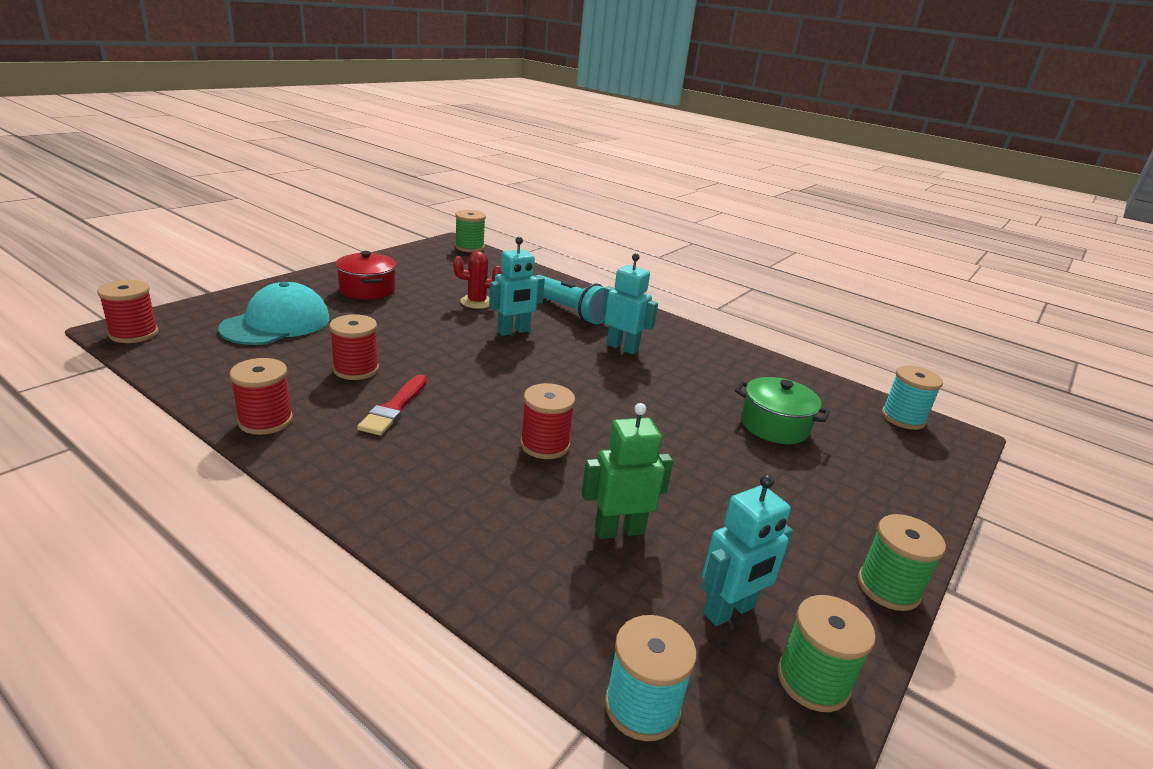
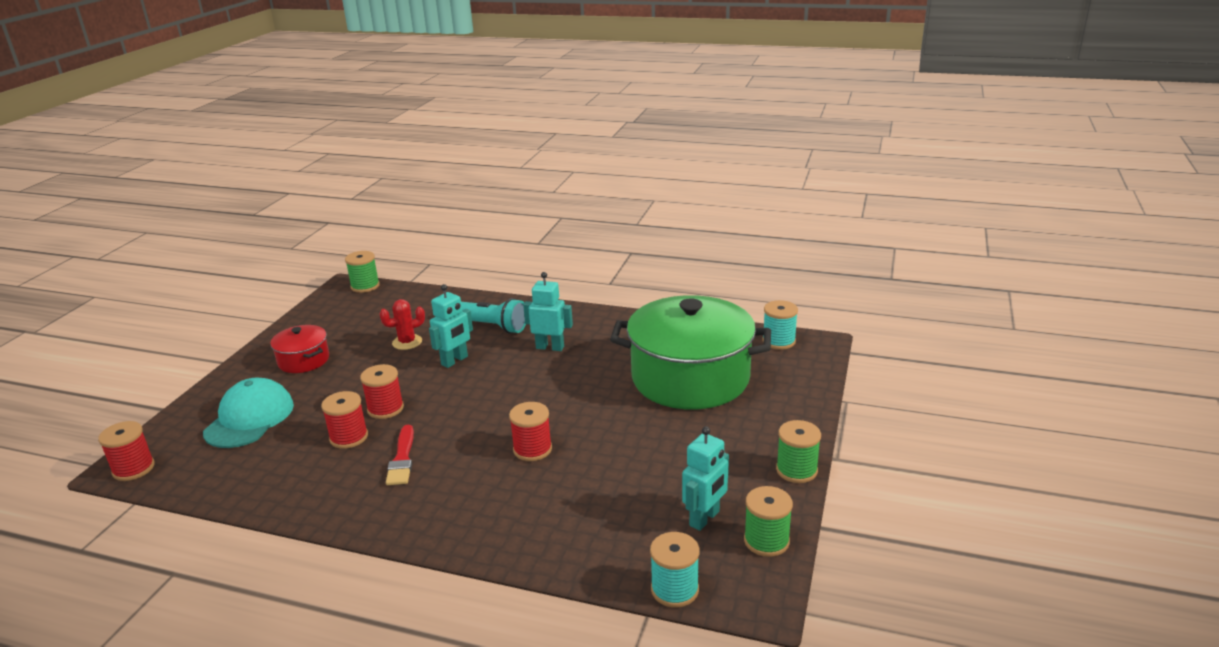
camera: 15 degrees left, 0 degrees up
red spool [230,358,293,435] -> red spool moved to [360,364,404,419]
green robot [582,403,673,539] -> none
green pot [735,377,830,444] -> green pot [610,295,771,410], size x2.18

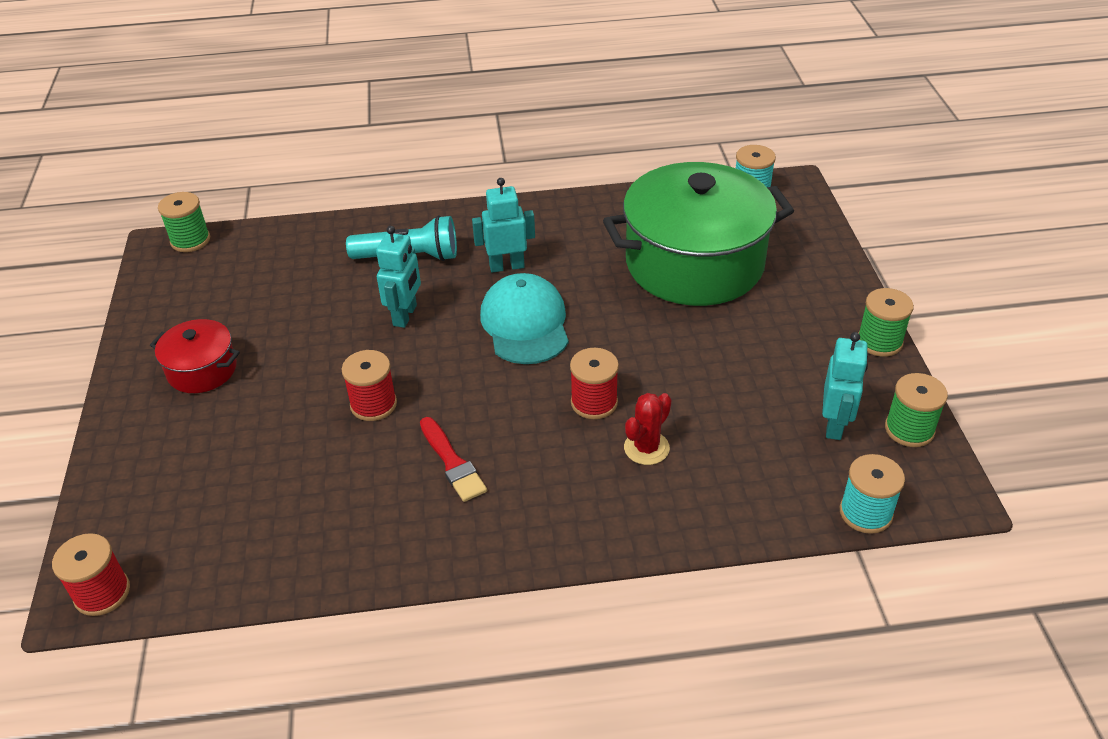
camera: 25 degrees left, 15 degrees up
turquoise cap [203,378,294,448] -> turquoise cap moved to [480,273,569,364]
red spool [321,391,368,449] -> none
red cactus [379,299,425,350] -> red cactus moved to [624,393,672,465]

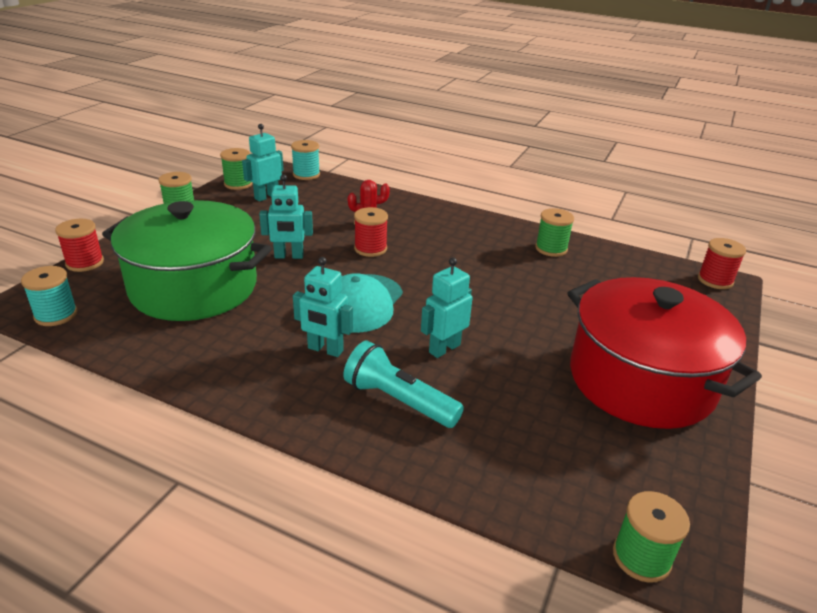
camera: 150 degrees left, 10 degrees down
red pot [150,319,240,393] -> red pot [568,277,762,429], size x2.18
red spool [342,350,397,421] -> red spool moved to [55,219,104,272]
red brush [420,417,487,502] -> none
none -> turquoise robot [259,174,313,259]
none -> green spool [535,208,574,257]

